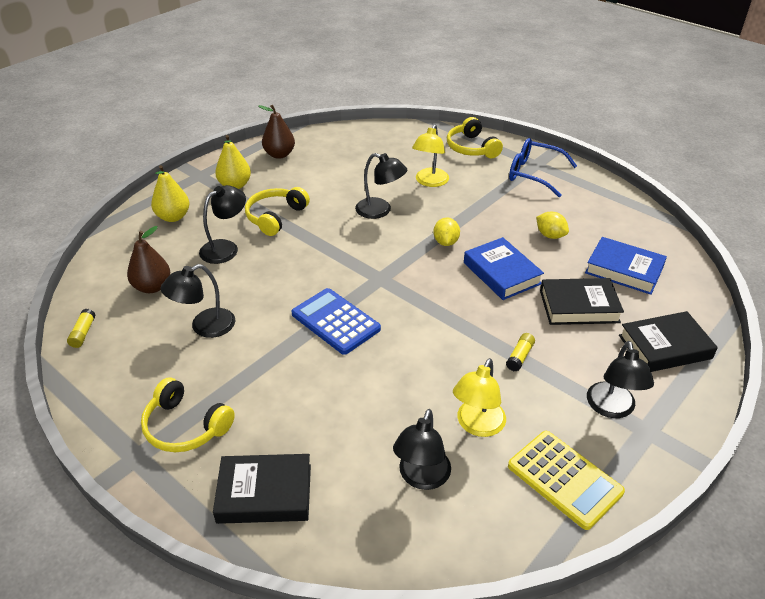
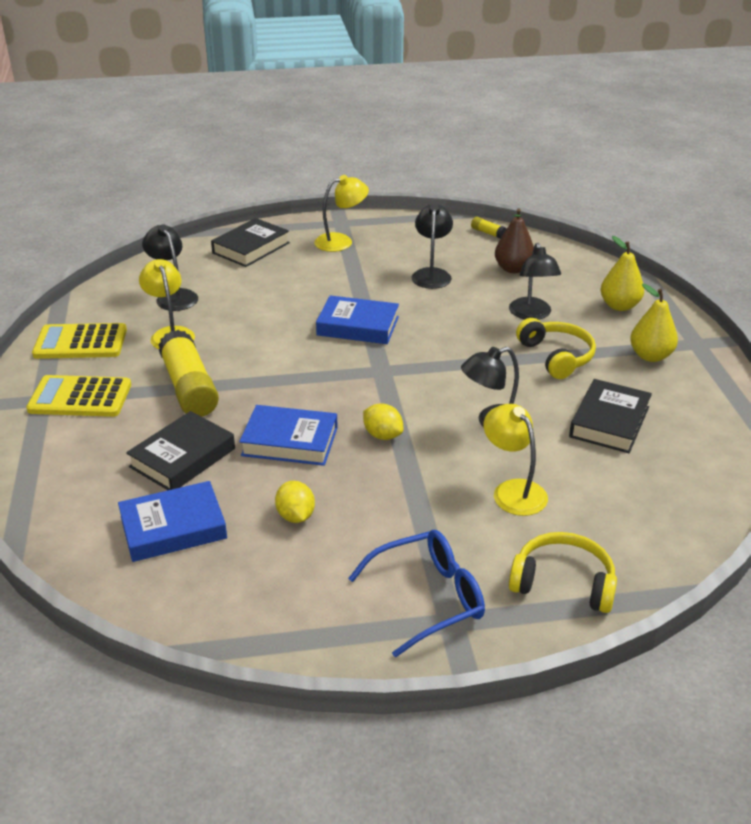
camera: 130 degrees right, 5 degrees down
yellow headphones [141,377,235,452] -> yellow lamp [314,175,369,252]
brown pear [258,105,295,159] -> none
blue calculator [292,288,381,355] -> blue book [316,295,399,344]
yellow glue stick [506,333,535,372] -> yellow glue stick [158,330,219,417], size x2.35
yellow lemon [536,212,569,239] -> yellow lemon turned 75 degrees clockwise [275,481,315,523]
black lamp [587,341,654,418] -> yellow calculator [26,375,131,417]
black book [619,311,718,372] -> black book moved to [569,379,652,453]

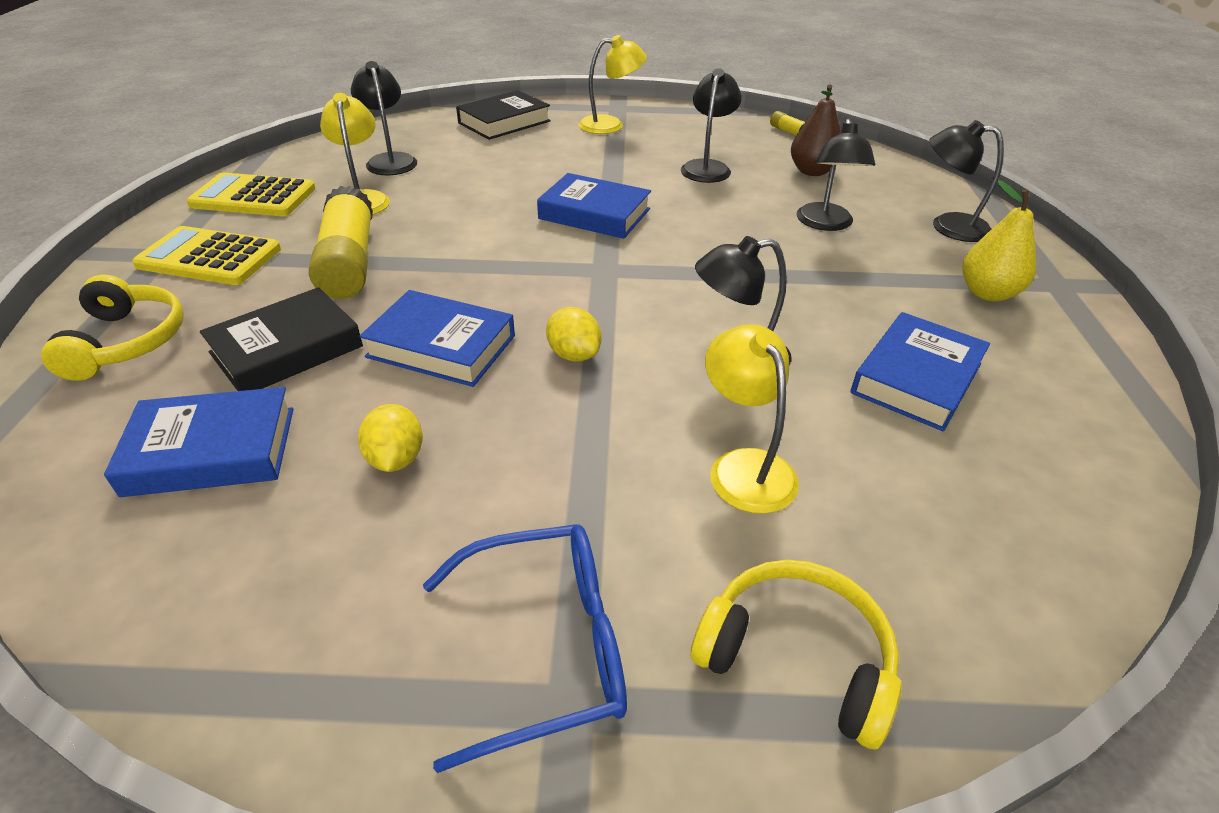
camera: 10 degrees right, 5 degrees up
yellow headphones [516,318,596,379] -> yellow headphones moved to [41,275,184,381]
black book [569,379,652,453] -> blue book [851,312,990,431]
yellow pear [601,236,644,311] -> black lamp [929,120,1004,242]

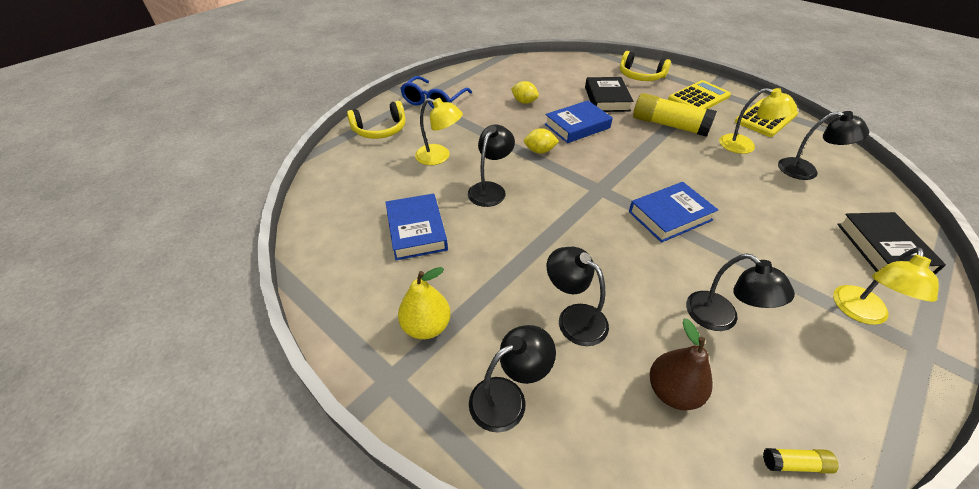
camera: 130 degrees right, 5 degrees up
blue book [104,387,293,497] -> none

